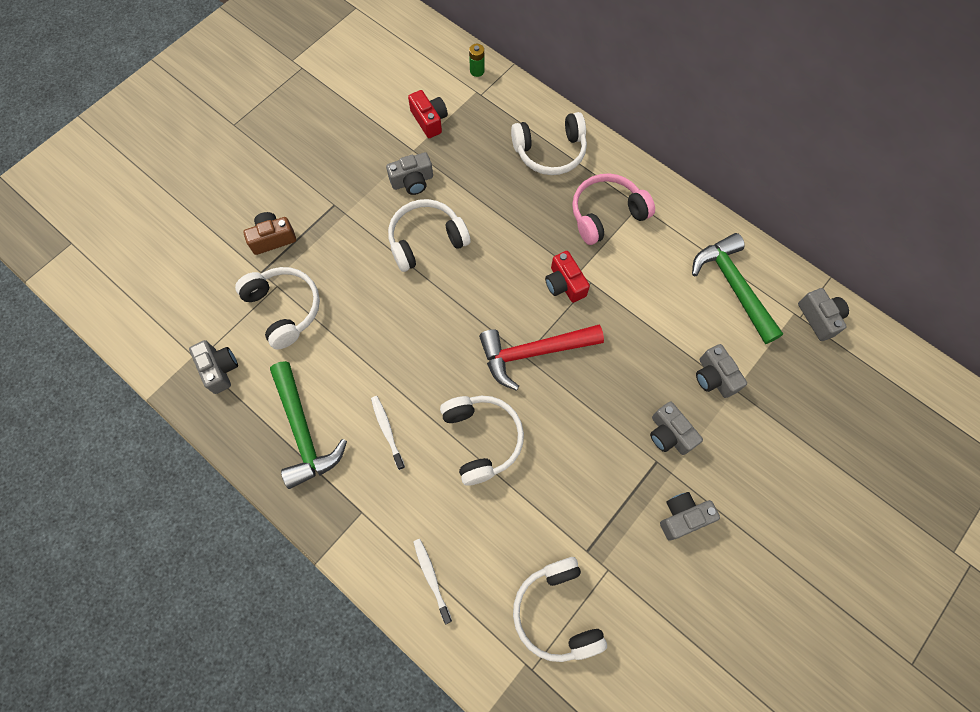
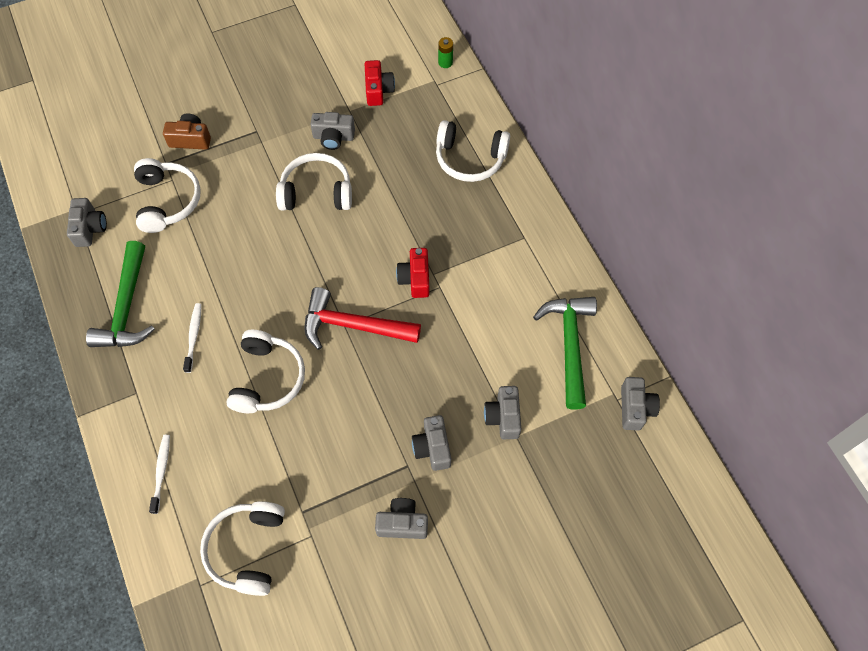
camera: 25 degrees right, 5 degrees down
pink headphones [572,173,655,245] -> none

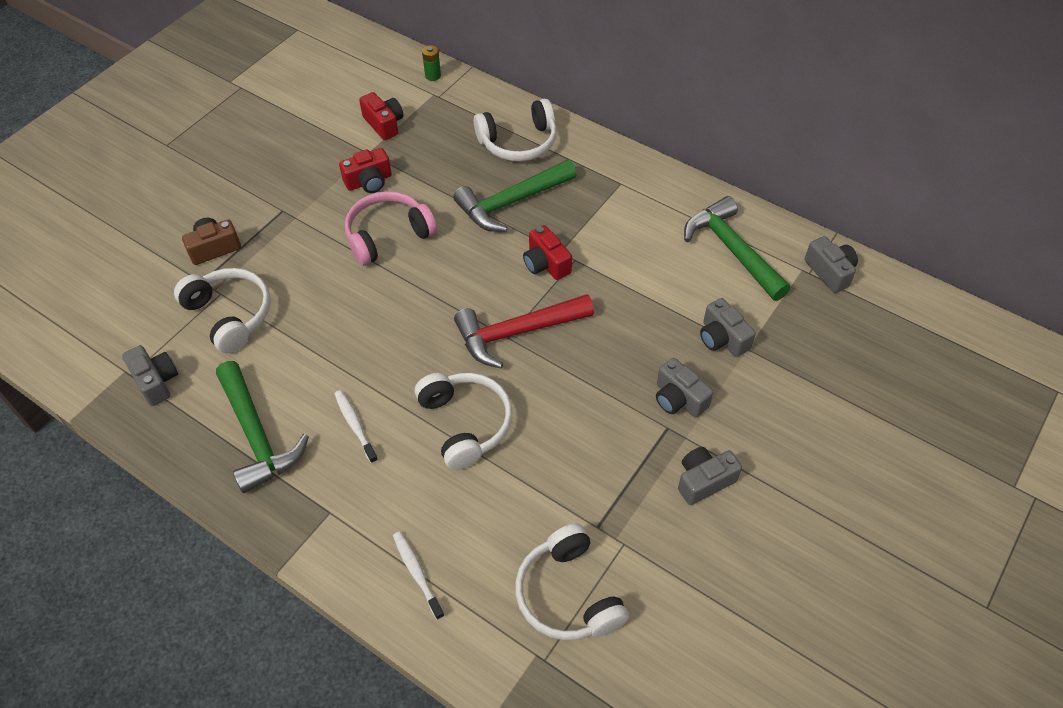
camera: 30 degrees left, 10 degrees down
white headphones [276,153,352,211] -> pink headphones [345,191,437,266]
grey camera [310,112,355,150] -> red camera [339,148,392,193]
none -> green hammer [453,160,577,232]

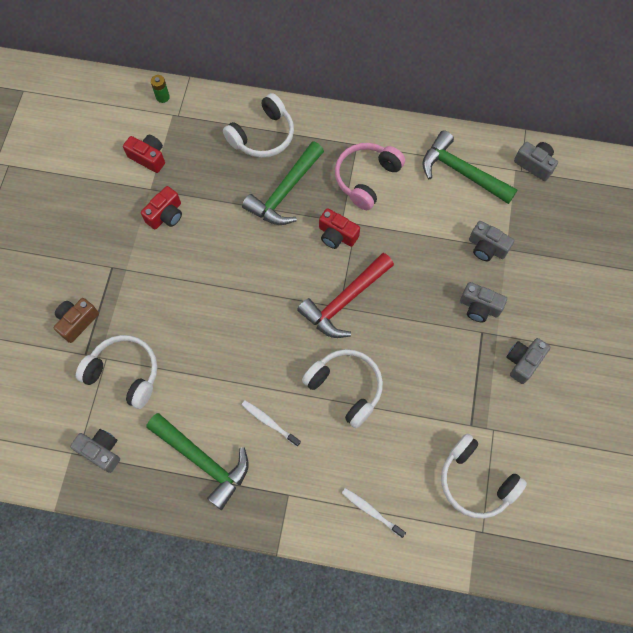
camera: 25 degrees left, 15 degrees up
pink headphones [345,191,437,266] -> pink headphones moved to [335,143,405,210]

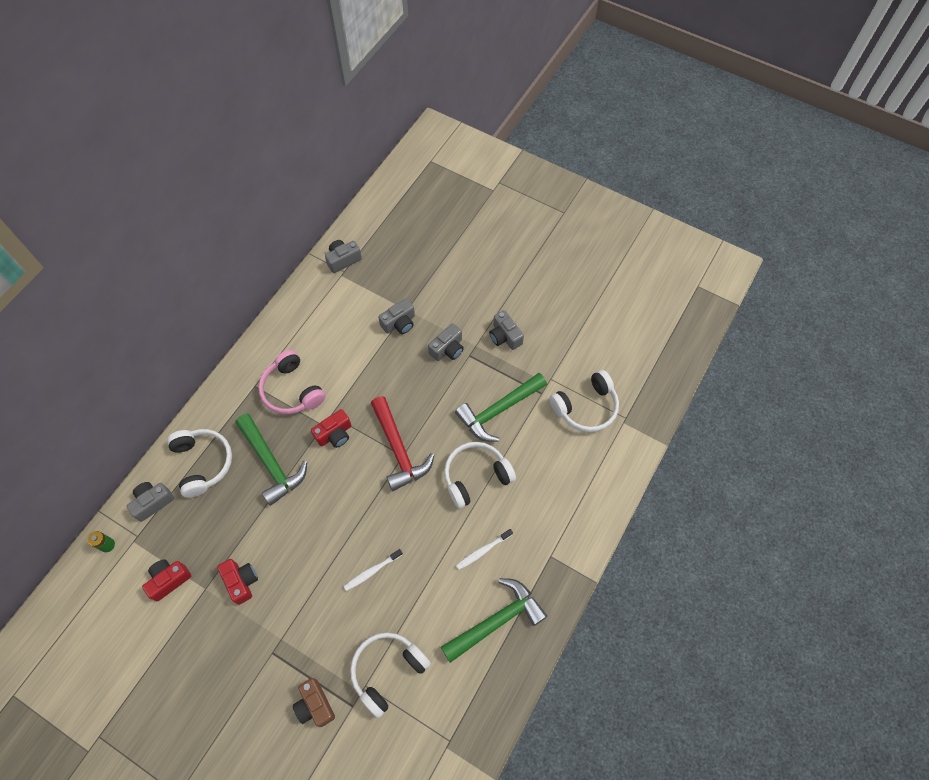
camera: 70 degrees left, 5 degrees down
grey camera [70,429,120,473] -> grey camera moved to [127,482,174,522]
white toothbrush [342,488,406,538] -> white toothbrush moved to [344,549,403,591]
green hammer [422,130,518,204] -> green hammer moved to [455,373,547,442]

